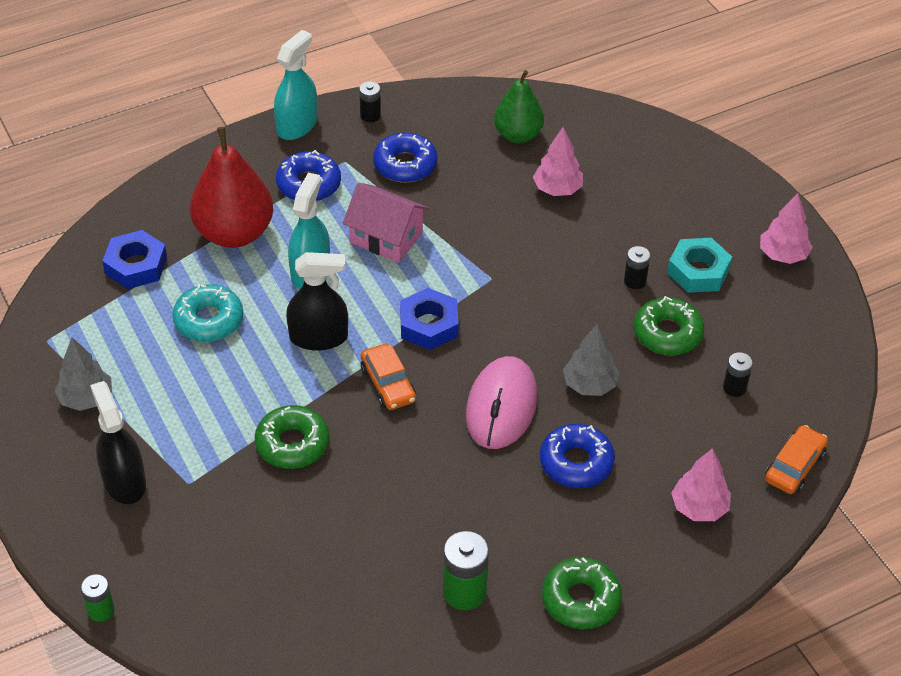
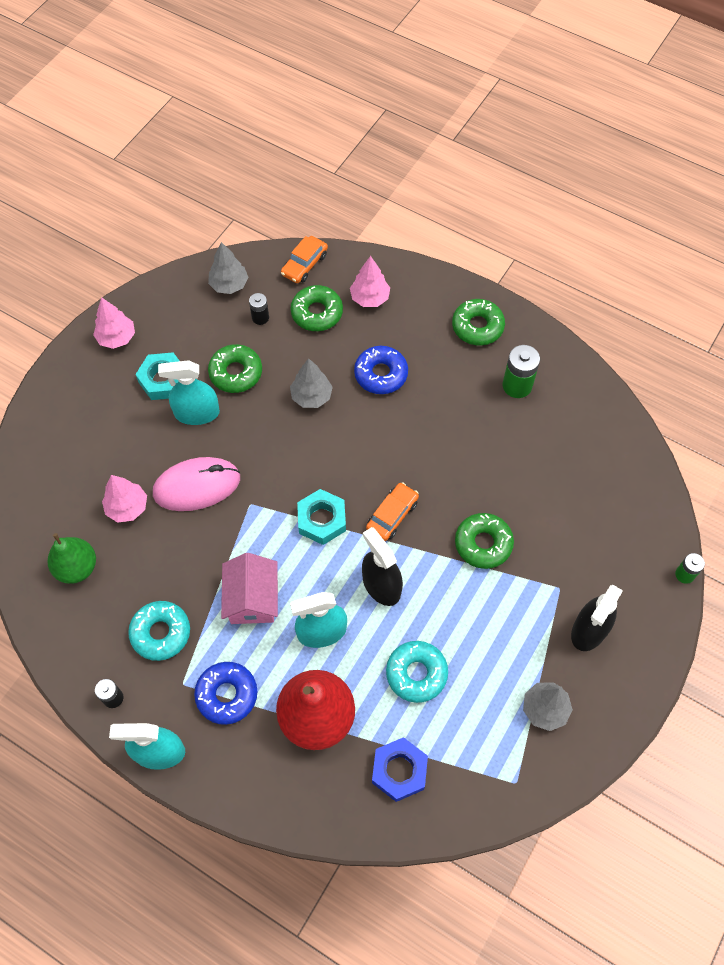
camera: 120 degrees left, 15 degrees up
blue donut [373,132,438,183] -> turquoise donut [128,601,190,661]
blue nut [400,288,459,350] -> turquoise nut [297,489,346,545]
pink mouse [466,356,537,449] -> pink mouse moved to [153,457,240,511]
black battery [624,246,650,289] -> turquoise spray bottle [158,360,220,425]
orange car [765,425,828,494] -> orange car turned 60 degrees counterclockwise [281,236,328,283]
none -> grey tree [208,242,248,294]
none -> green donut [291,285,343,331]

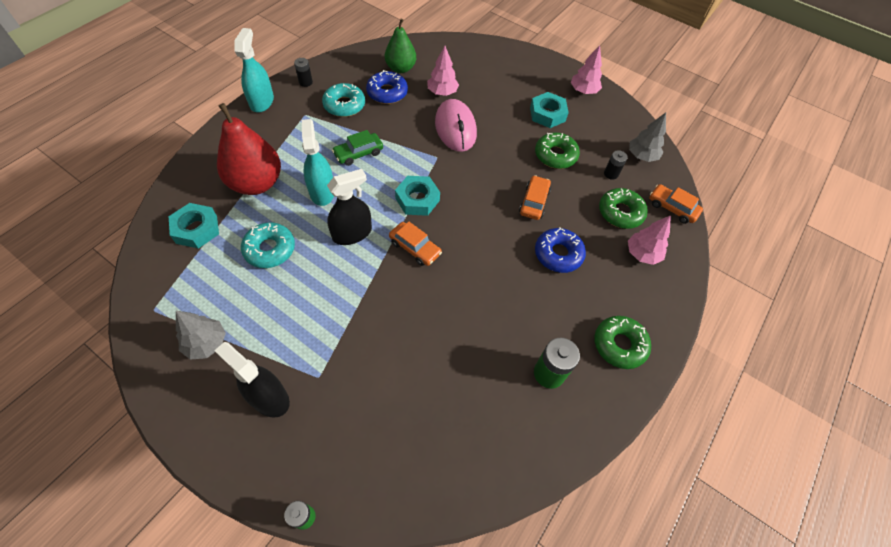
camera: 90 degrees right, 5 degrees down
turquoise spray bottle [158,360,220,425] -> none
blue donut [194,662,258,725] -> blue donut moved to [366,70,408,104]
pink house [221,553,278,624] -> green car [332,130,383,166]
grey tree [290,358,333,408] -> orange car [519,175,551,220]
blue nut [372,737,428,802] -> turquoise nut [169,203,219,249]
green donut [455,513,514,569] -> none

